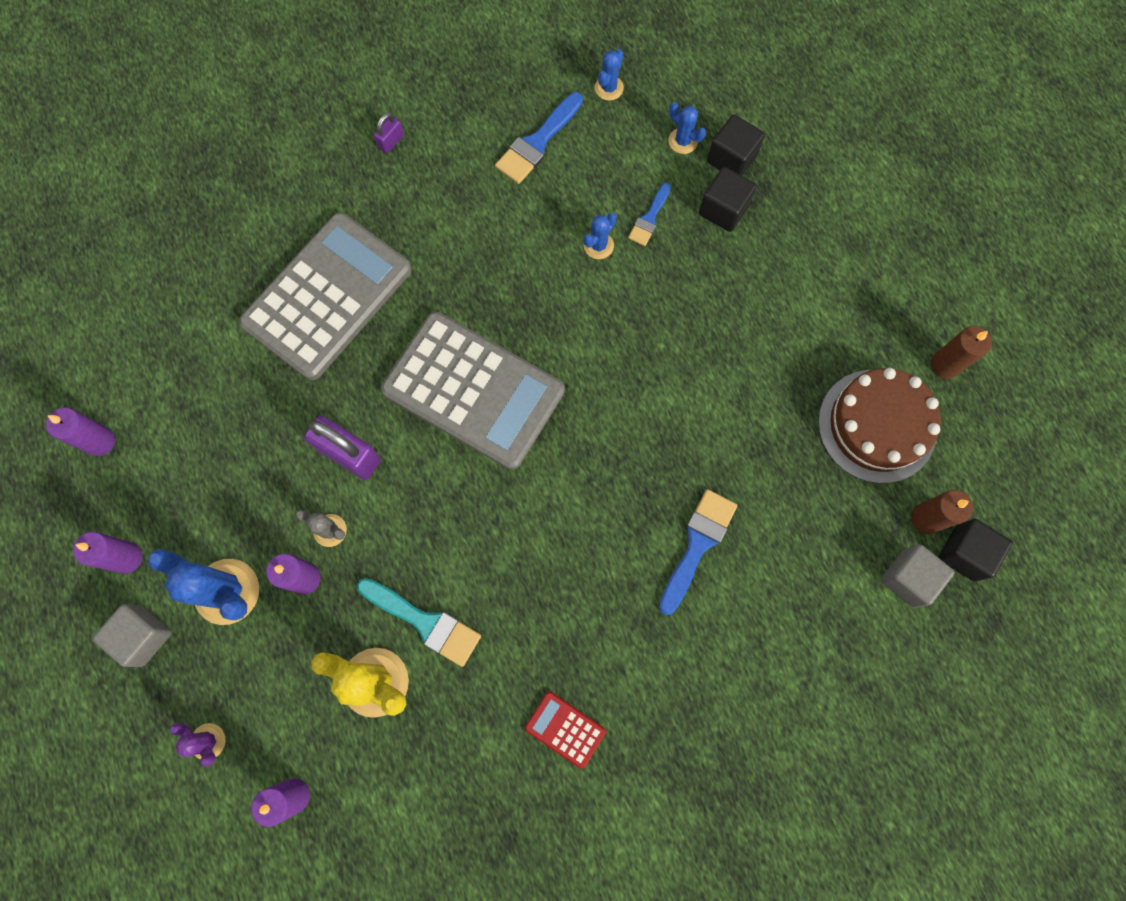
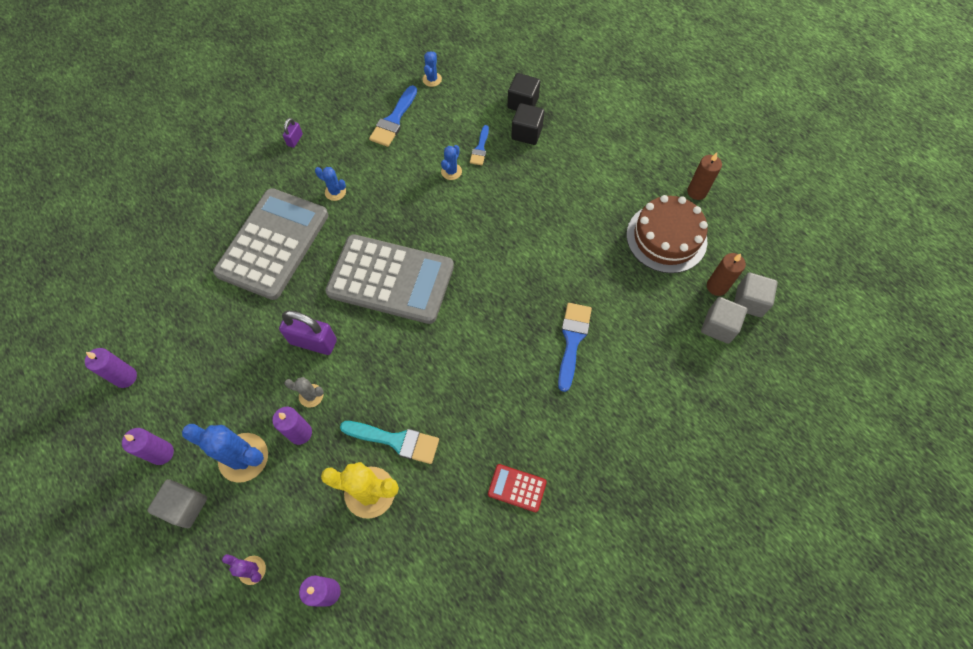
camera: 15 degrees left, 10 degrees down
blue cactus [668,103,706,154] -> blue cactus moved to [315,167,346,201]
black cube [938,519,1013,582] -> grey cube [734,273,778,317]

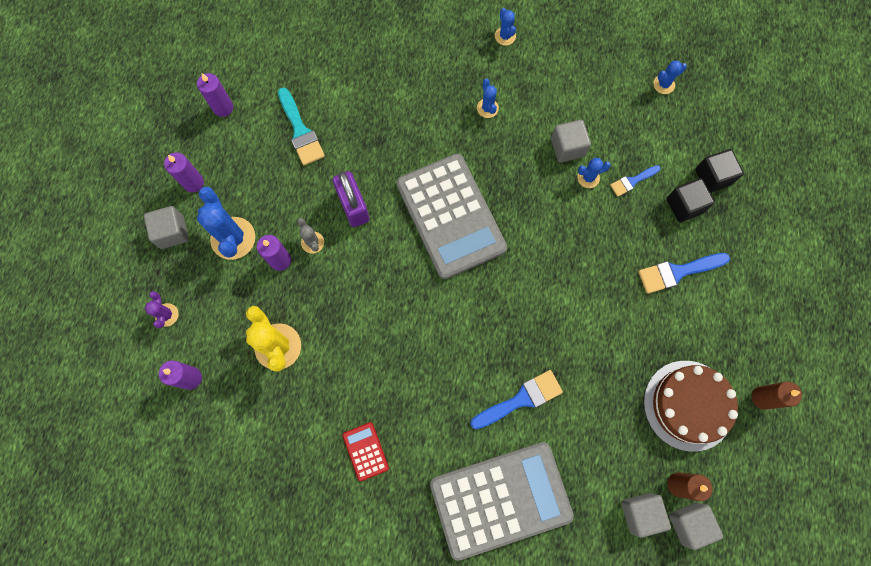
camera: 50 degrees right, 10 degrees up
grey calculator [213,188,328,300] -> grey calculator moved to [430,442,574,561]
purple padlock [283,118,303,148] -> blue cactus [495,8,516,45]
turquoise brush [340,421,439,464] -> turquoise brush moved to [278,87,325,165]
blue brush [369,85,417,147] -> blue brush moved to [638,253,730,294]
none -> grey cube [551,120,591,163]

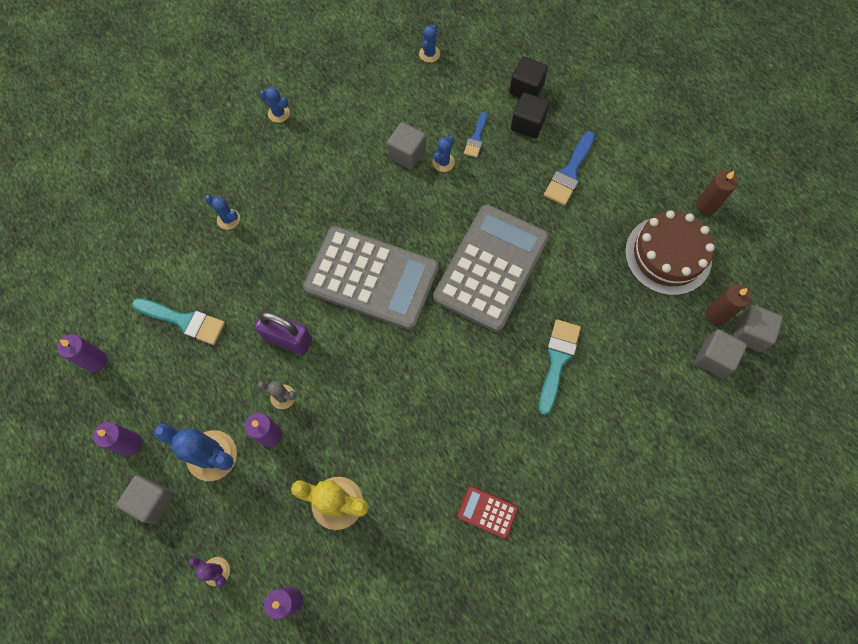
camera: 45 degrees left, 5 degrees down
grey calculator [430,442,574,561] -> grey calculator moved to [433,205,549,332]
blue brush [470,370,563,429] -> turquoise brush [539,319,581,415]
blue cactus [477,78,499,118] -> blue cactus moved to [205,195,240,230]

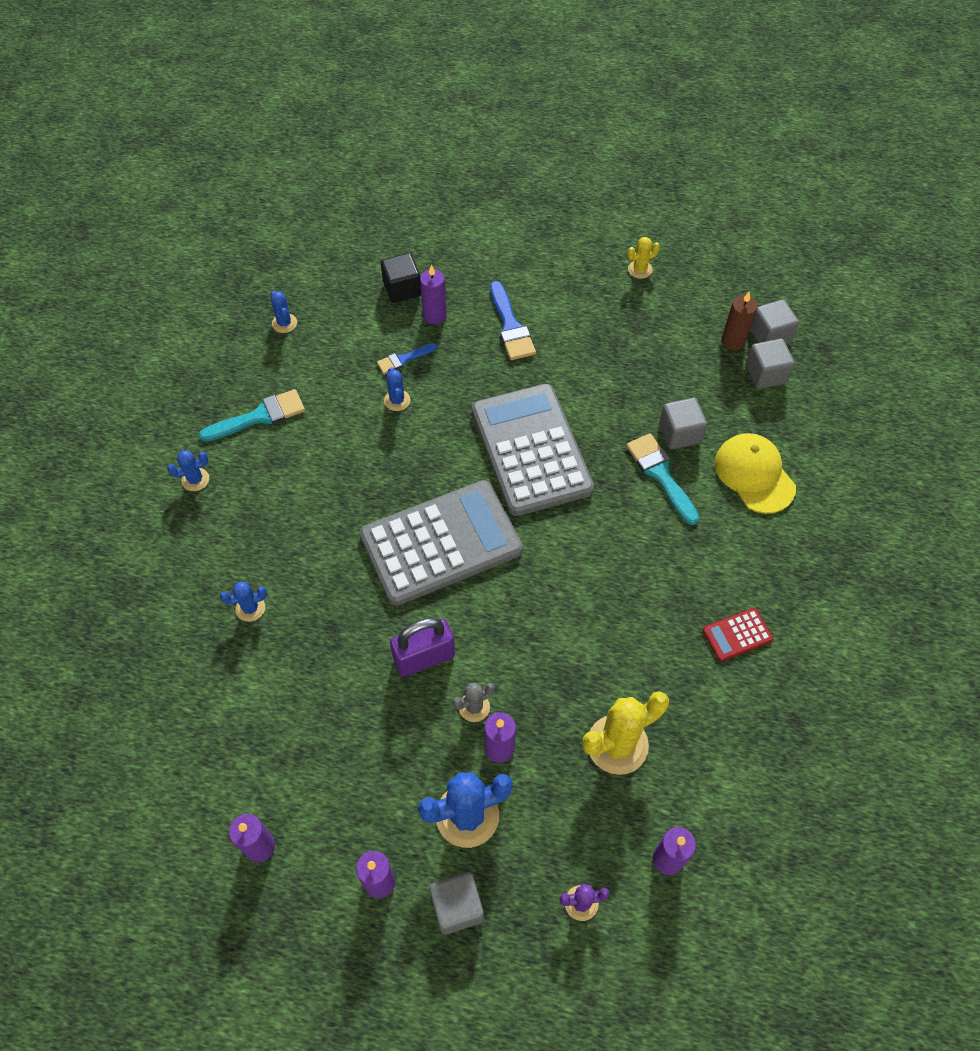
camera: 45 degrees left, 10 degrees down
turquoise brush [132,298,225,345] -> turquoise brush moved to [199,389,305,442]
grey cube [387,122,426,169] -> grey cube moved to [659,398,707,449]
blue brush [464,112,487,158] -> blue brush turned 90 degrees clockwise [377,343,437,374]
black cube [511,92,550,138] -> purple candle [420,265,447,324]
brown cake [625,210,715,295] -> none
brown candle [696,170,738,215] -> yellow cactus [627,237,660,279]
none -> yellow cap [714,433,796,514]

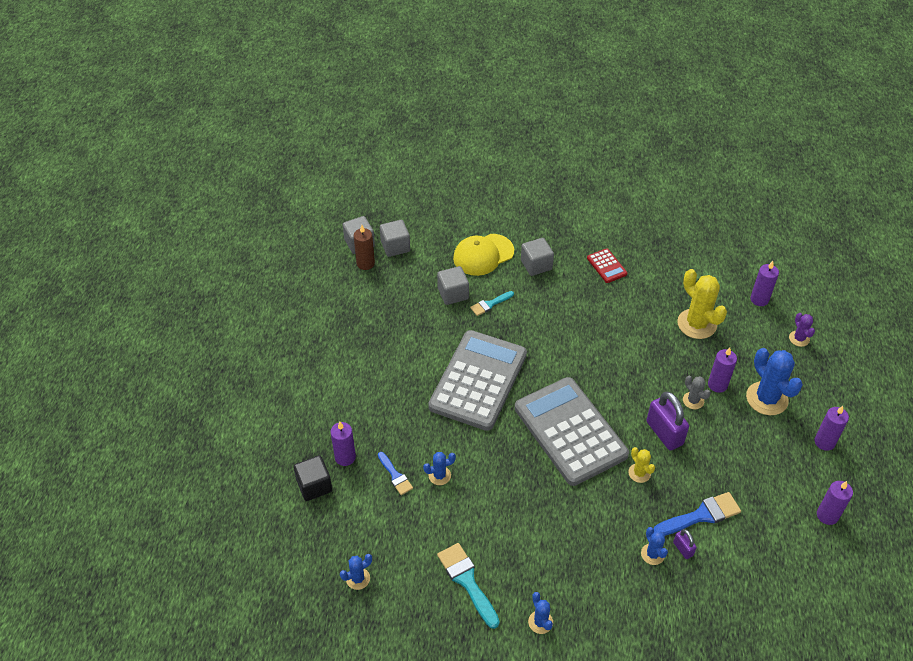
camera: 95 degrees left, 10 degrees down
grey cube [429,872,484,935] -> grey cube moved to [521,238,554,276]
grey calculator [472,384,594,516] -> grey calculator turned 135 degrees clockwise [428,330,527,431]
blue brush [490,281,536,360] -> blue brush moved to [654,492,741,536]
turquoise brush [626,433,699,525] -> turquoise brush [470,291,514,316], size x0.61
yellow cactus [627,237,660,279] -> yellow cactus moved to [628,447,655,483]
none -> purple padlock [673,529,697,559]

